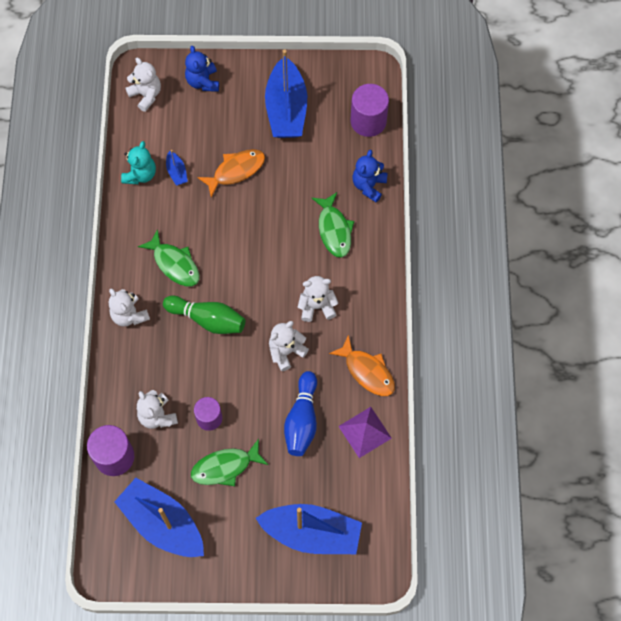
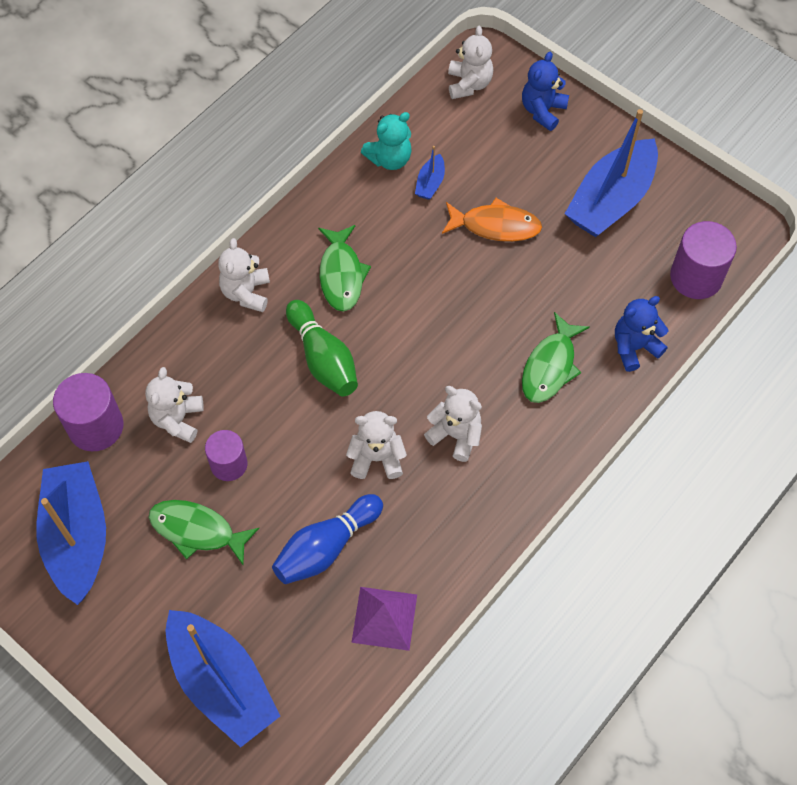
camera: 40 degrees right, 5 degrees down
orange fish [329,335,395,396] -> none

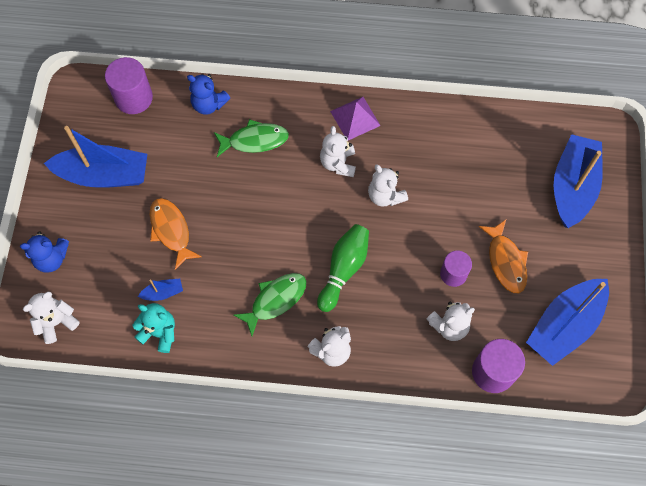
camera: 125 degrees left, 5 degrees up
green fish [148,500,259,565] -> orange fish [479,220,528,293]
blue bowling pin [272,494,383,584] -> none
purple pyramid [351,587,417,651] -> purple pyramid moved to [330,97,381,140]

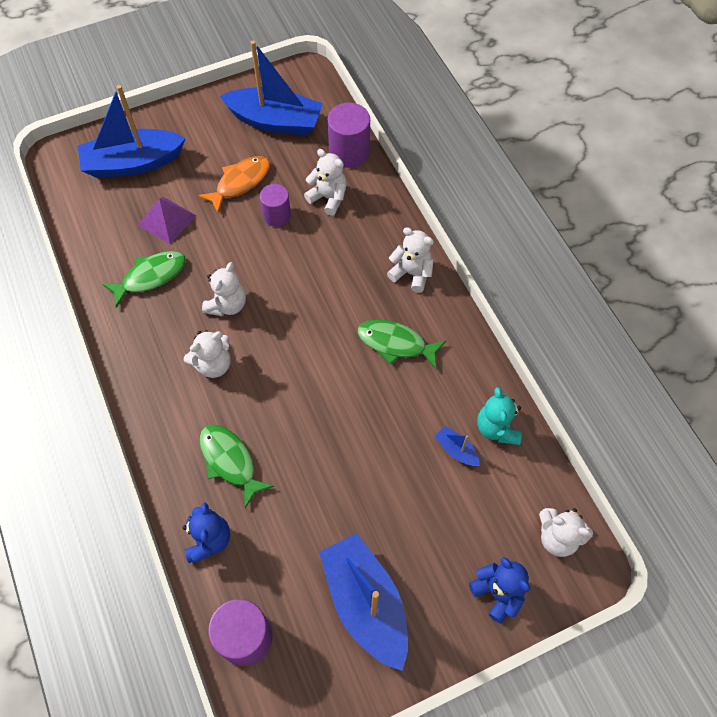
camera: 120 degrees left, 5 degrees down
orange fish [150,198,202,270] -> none
green bowling pin [317,224,369,312] -> none
purple pyramid [330,97,381,140] -> purple pyramid moved to [138,197,196,244]
none -> green fish [102,251,186,308]

